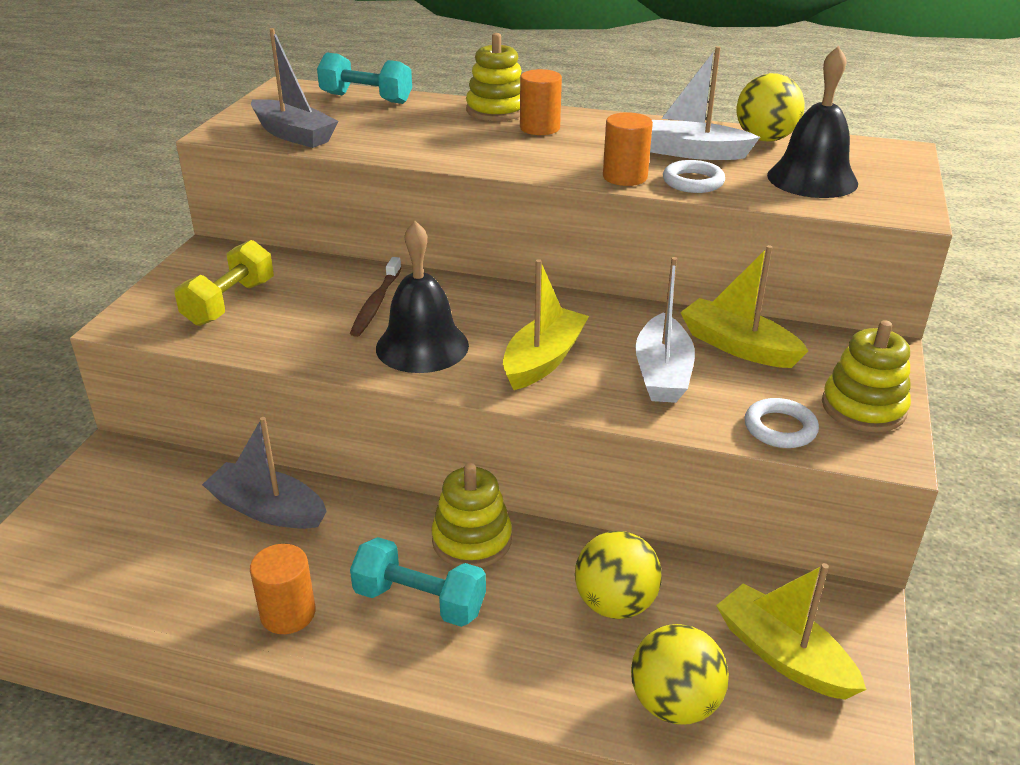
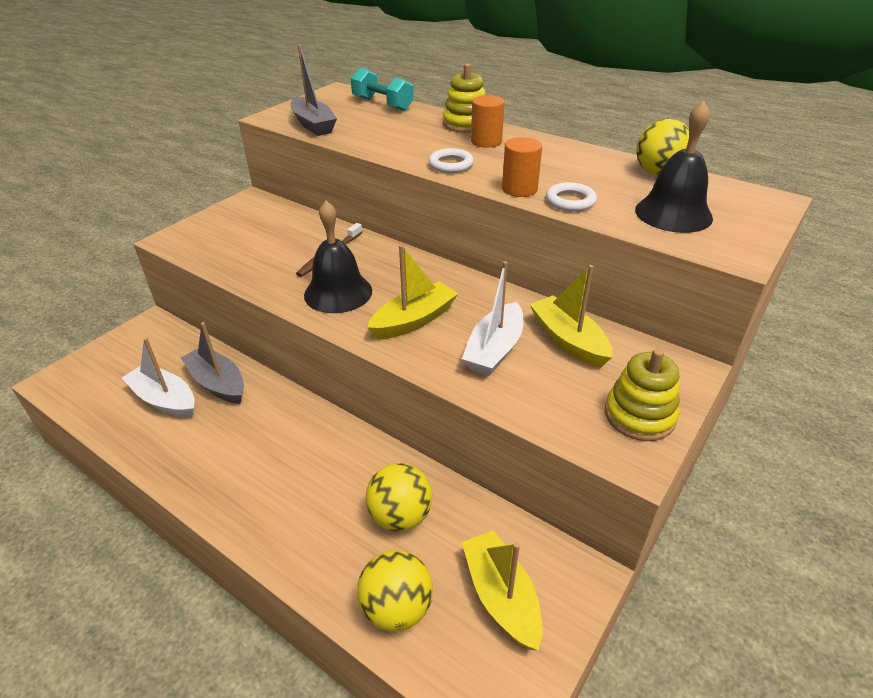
camera: 20 degrees right, 5 degrees up
yellow dumbbell [174,240,274,326] -> none
orange cylinder [250,544,316,634] -> none
turquoise dumbbell [350,537,486,627] -> none
yellow stacking toy [431,463,512,568] -> none
white boat [650,46,760,160] -> white boat moved to [122,338,195,418]
white ring [744,398,819,448] -> white ring moved to [428,148,474,173]

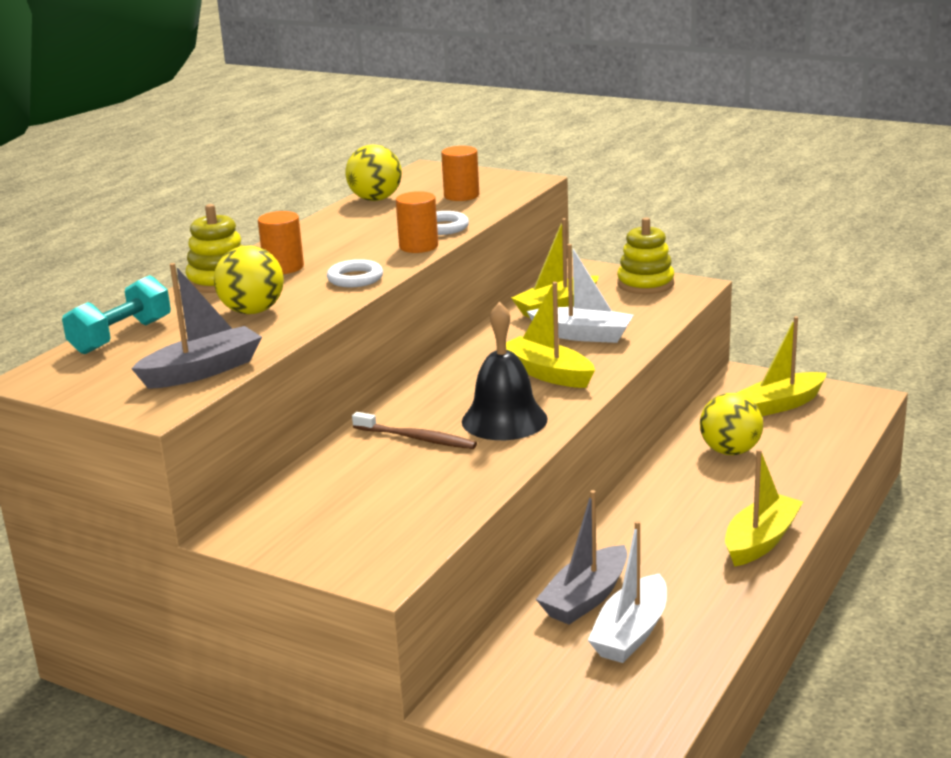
camera: 95 degrees left, 15 degrees down
yellow ball [357,550,433,631] -> yellow ball moved to [214,245,284,314]
black bell [635,100,713,233] -> orange cylinder [441,146,479,201]
none -> yellow boat [725,449,803,567]

